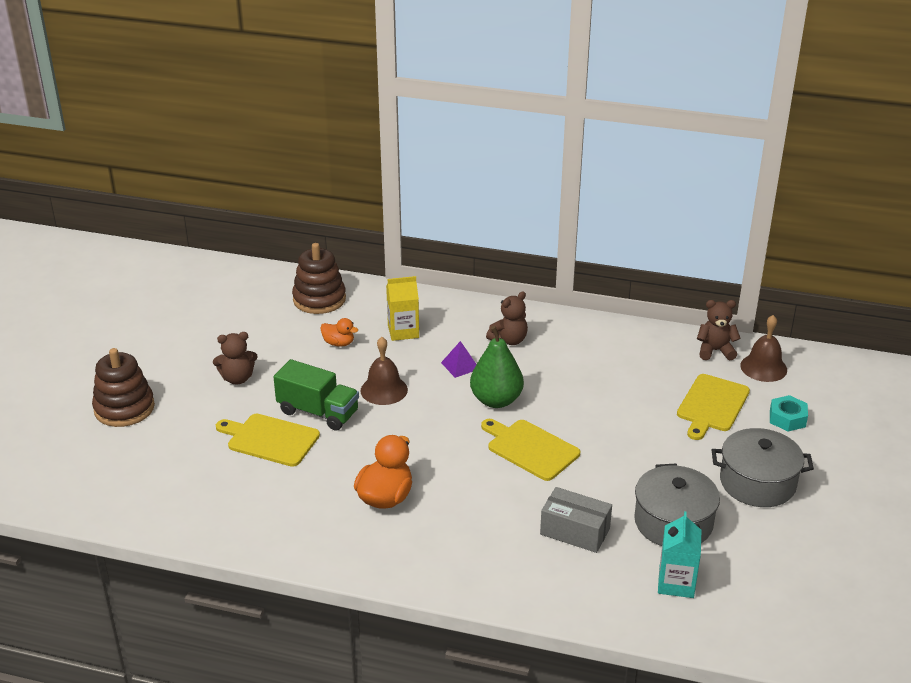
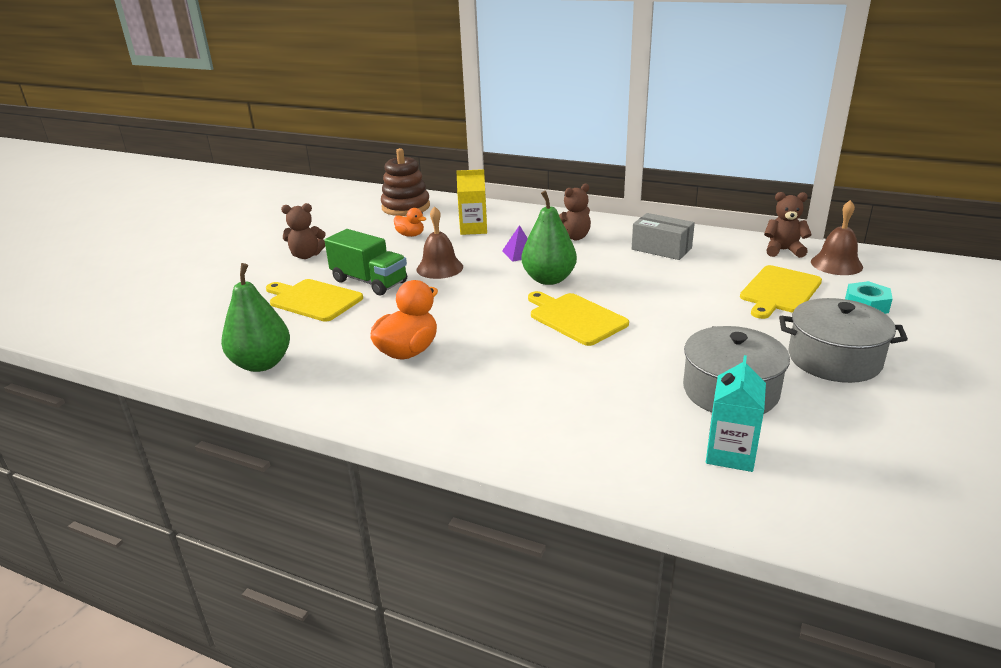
camera: 10 degrees right, 5 degrees down
brown stacking toy [92,348,155,427] -> none
grey box [540,487,612,553] -> grey box moved to [632,213,695,260]
none -> green pear [221,263,290,372]

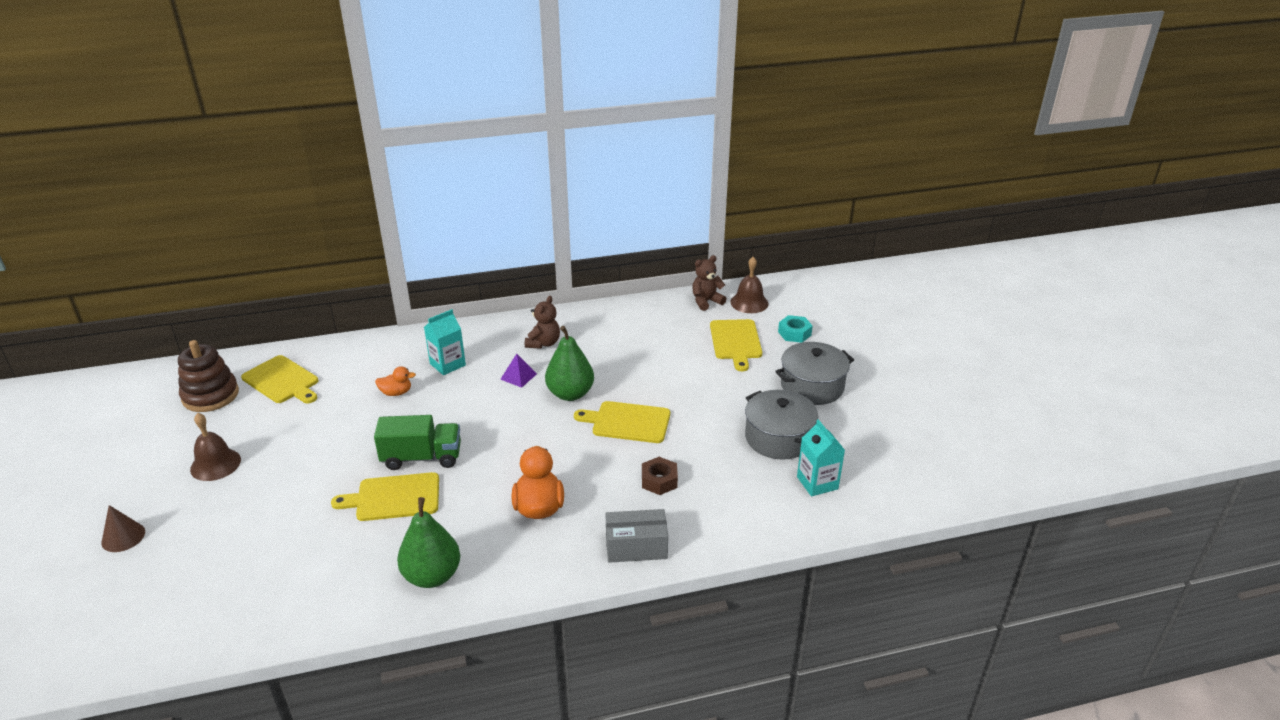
camera: 40 degrees left, 5 degrees up
brown teddy bear [281,203,326,259] -> none
brown stacking toy [381,148,430,216] -> brown stacking toy moved to [178,340,239,412]
brown bell [417,206,463,279] -> brown bell moved to [190,413,241,481]
yellow carton [456,169,487,235] -> turquoise carton [424,309,466,375]
grey box [632,213,695,260] -> grey box moved to [605,509,668,563]
none -> brown cone [101,505,145,552]
none -> yellow cutting board [241,355,318,403]
none -> brown nut [642,457,678,495]

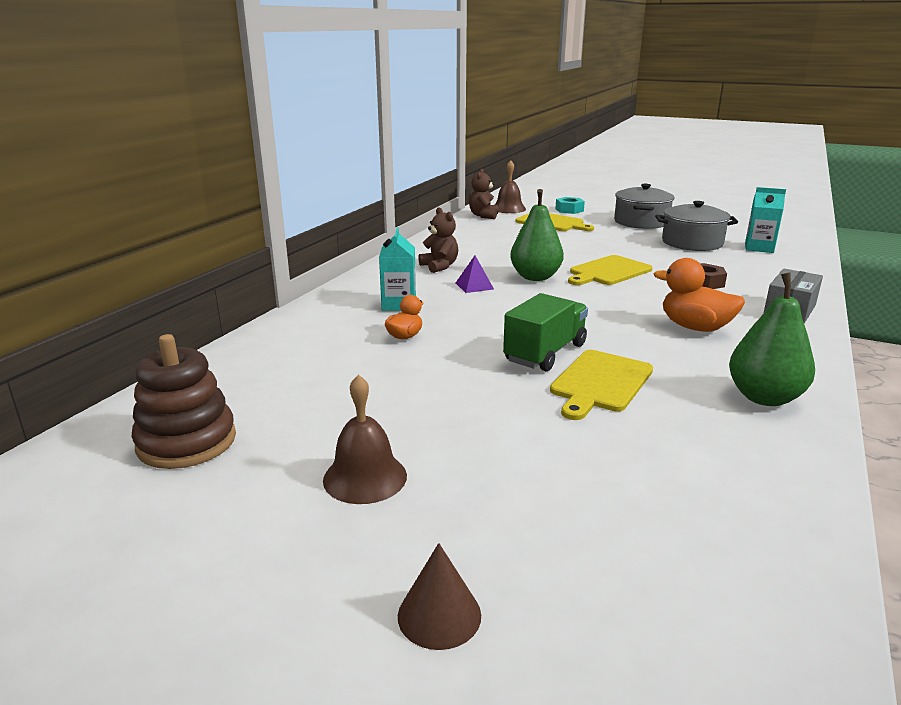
camera: 50 degrees left, 10 degrees down
yellow cutting board [241,355,318,403] -> none

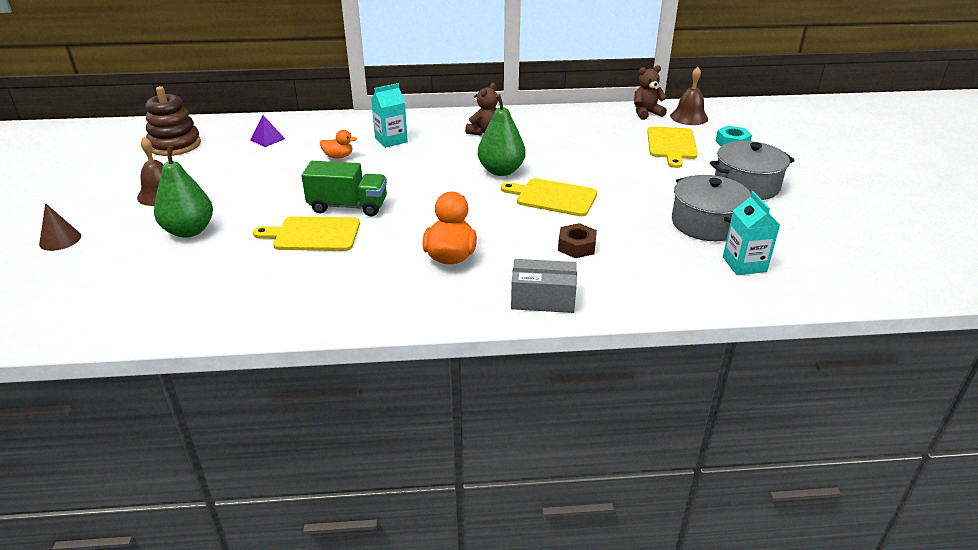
camera: 60 degrees right, 10 degrees up
purple pyramid [456,256,494,293] -> purple pyramid moved to [250,115,285,147]
green pear [729,273,815,406] -> green pear moved to [154,146,213,238]

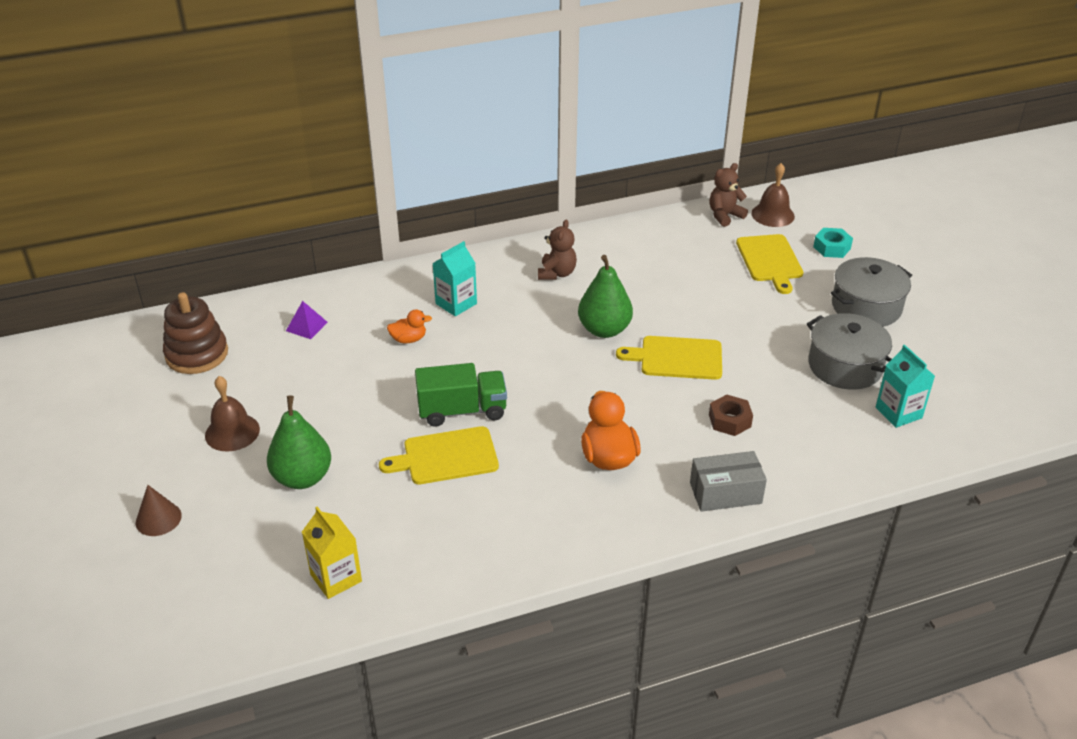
camera: 15 degrees left, 5 degrees up
none -> yellow carton [302,506,362,599]

